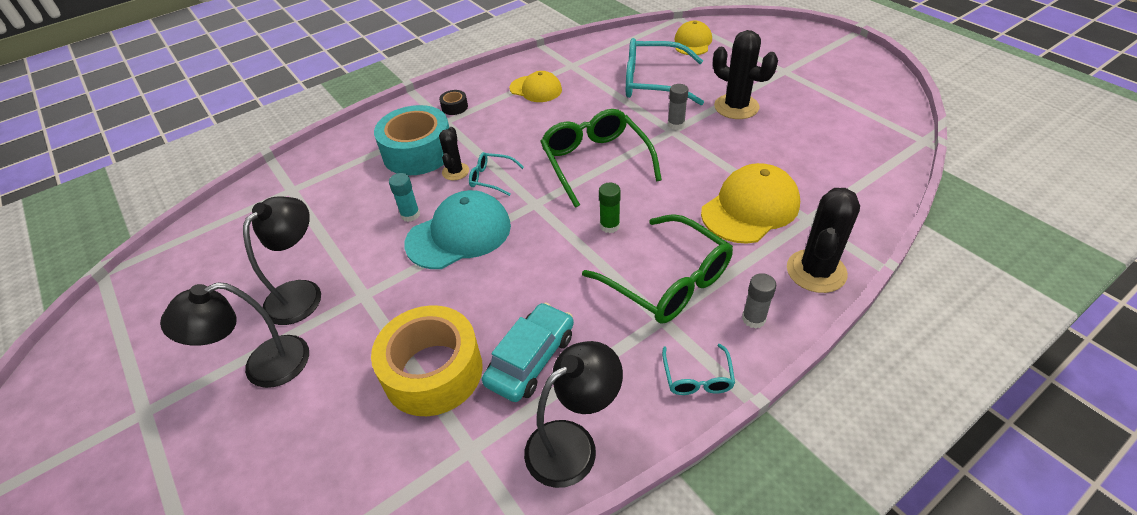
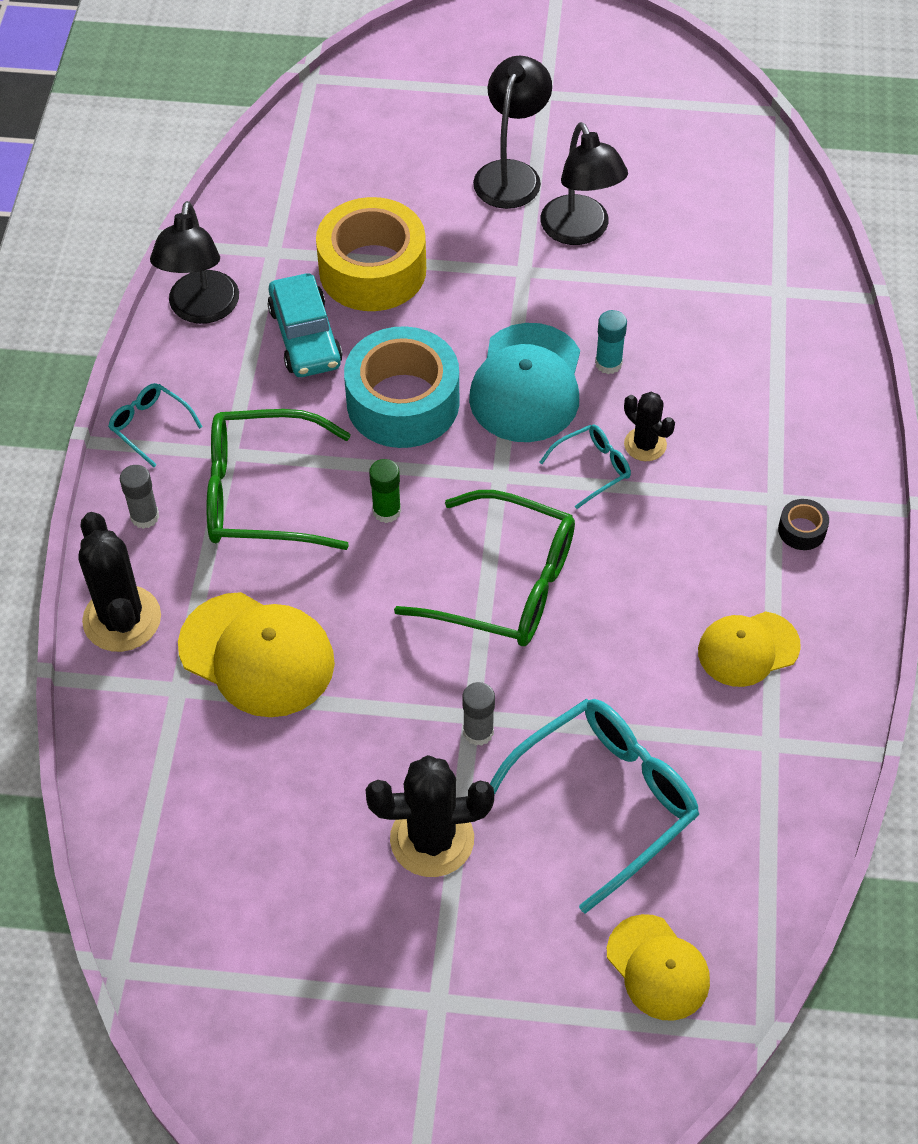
camera: 130 degrees right, 10 degrees up
turquoise tape [374,105,449,175] -> turquoise tape moved to [344,326,459,448]
yellow cap [701,163,800,244] -> yellow cap turned 60 degrees counterclockwise [178,592,335,717]

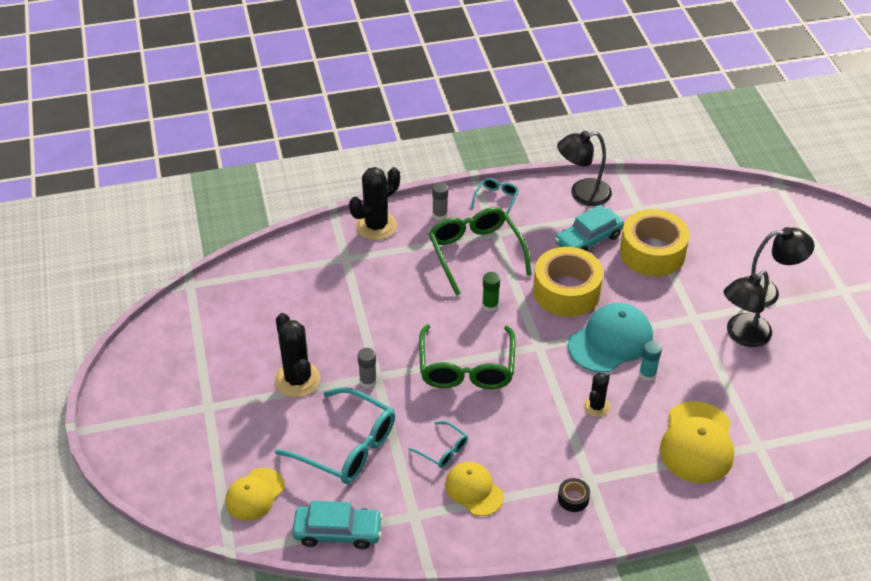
camera: 70 degrees right, 10 degrees down
yellow cap [178,592,335,717] -> yellow cap moved to [660,401,734,483]
turquoise tape [344,326,459,448] -> yellow tape [533,247,603,317]
turquoise cap [469,323,580,442] -> turquoise cap turned 150 degrees clockwise [568,303,653,373]
turquoise glasses [540,424,631,509] -> turquoise glasses moved to [408,421,468,468]
none -> turquoise car [292,501,383,549]

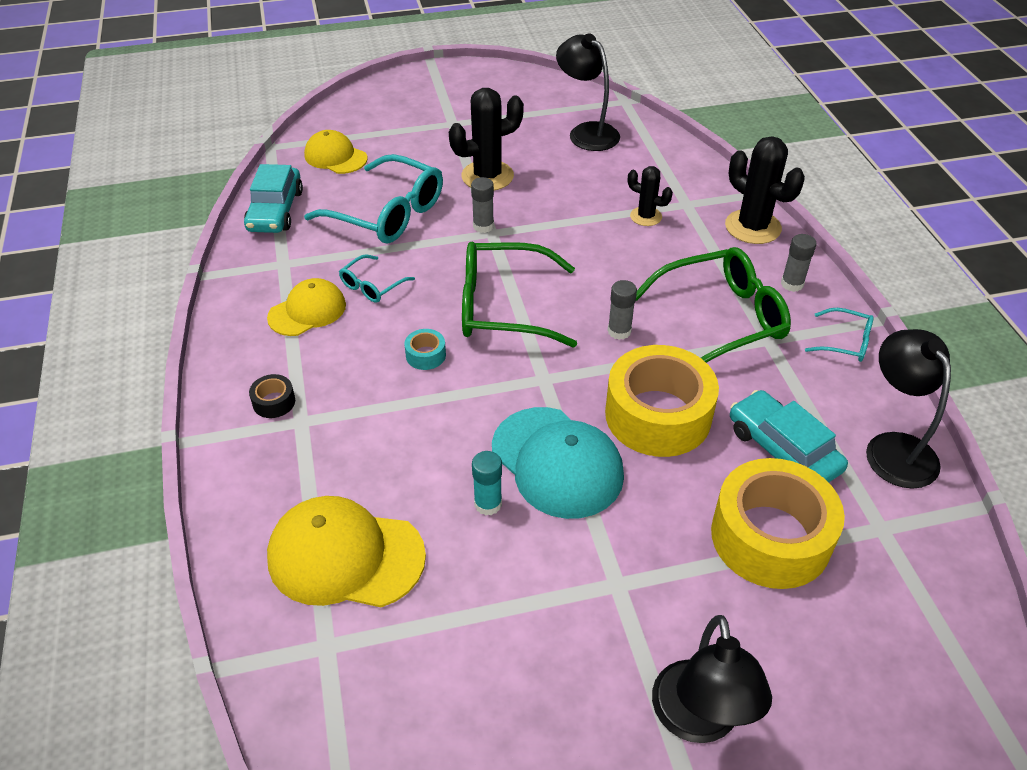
camera: 90 degrees right, 0 degrees up
turquoise glasses [275,387,395,484] -> turquoise glasses turned 90 degrees counterclockwise [304,154,443,243]
green glue stick [482,272,500,312] -> grey glue stick [608,280,637,340]
black cactus [583,373,610,417] -> black cactus moved to [628,166,673,226]
black lamp [724,271,772,347] -> black lamp moved to [556,33,620,151]
none -> turquoise tape [404,329,446,370]

